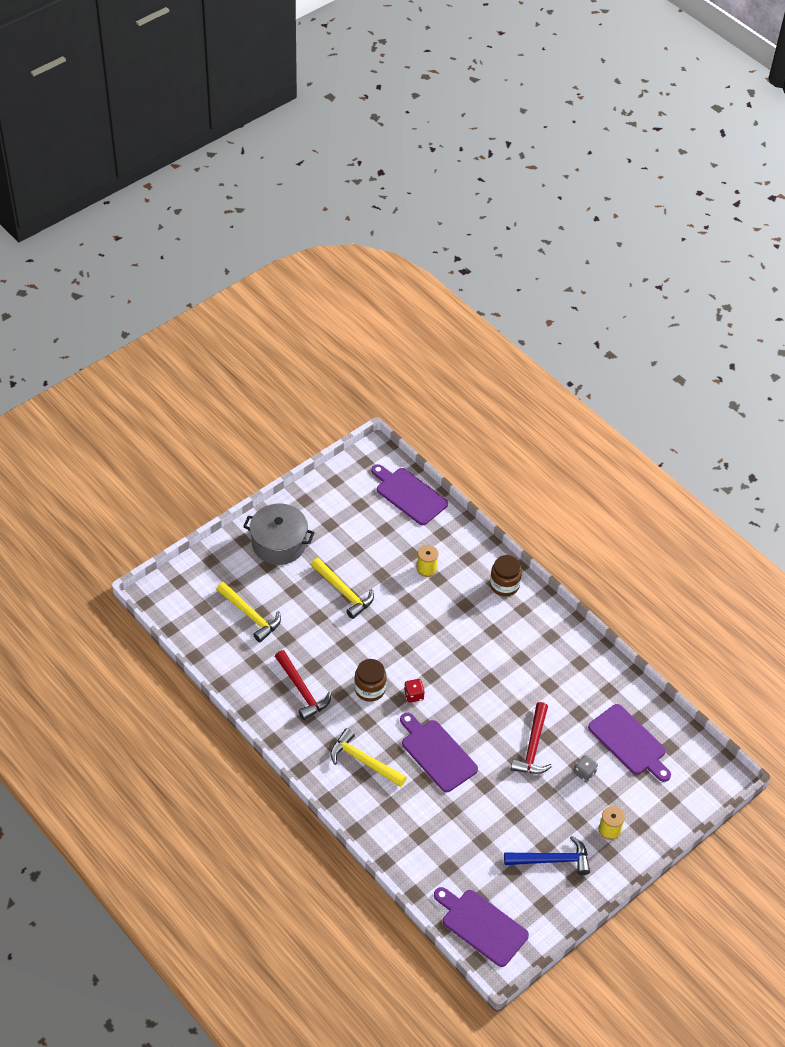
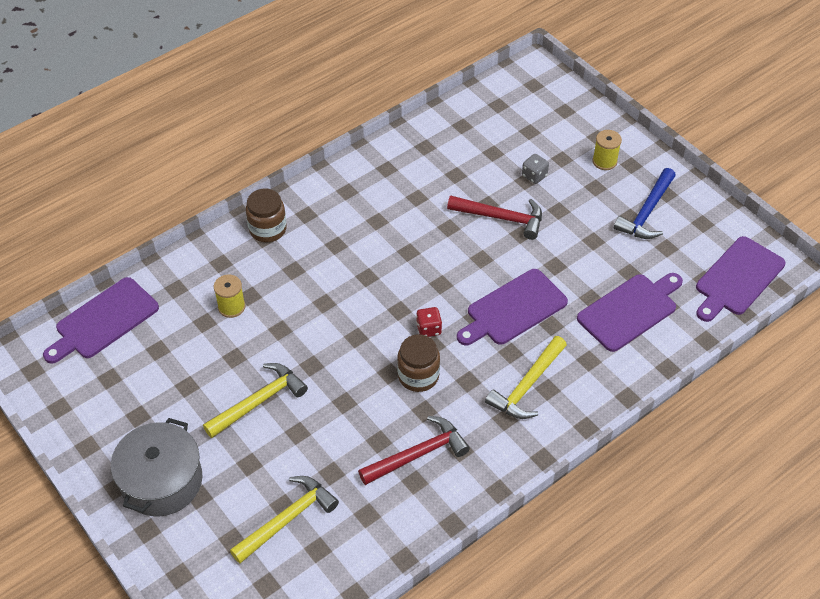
camera: 85 degrees left, 0 degrees up
blue hammer [504,836,590,875] -> blue hammer turned 150 degrees counterclockwise [614,168,676,239]
purple cutting board [588,704,671,782] -> purple cutting board moved to [577,273,683,352]

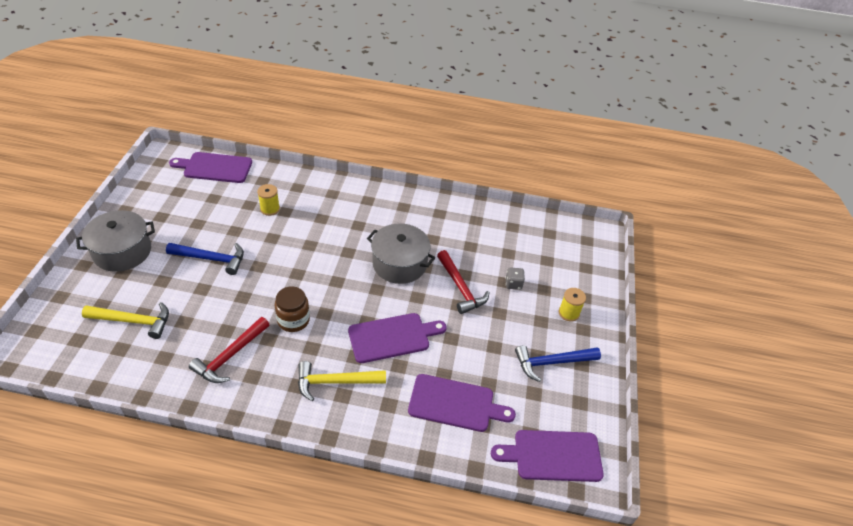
camera: 45 degrees right, 5 degrees down
yellow hammer [203,363,308,438] -> blue hammer [166,243,244,275]
brown jar [246,189,287,242] -> none
red hammer [358,416,470,485] -> red hammer turned 105 degrees clockwise [189,317,270,383]
red dice [416,307,442,337] -> none
purple cutting board [457,269,568,345] -> purple cutting board turned 150 degrees clockwise [348,313,447,363]
none -> grey pot [367,223,435,284]

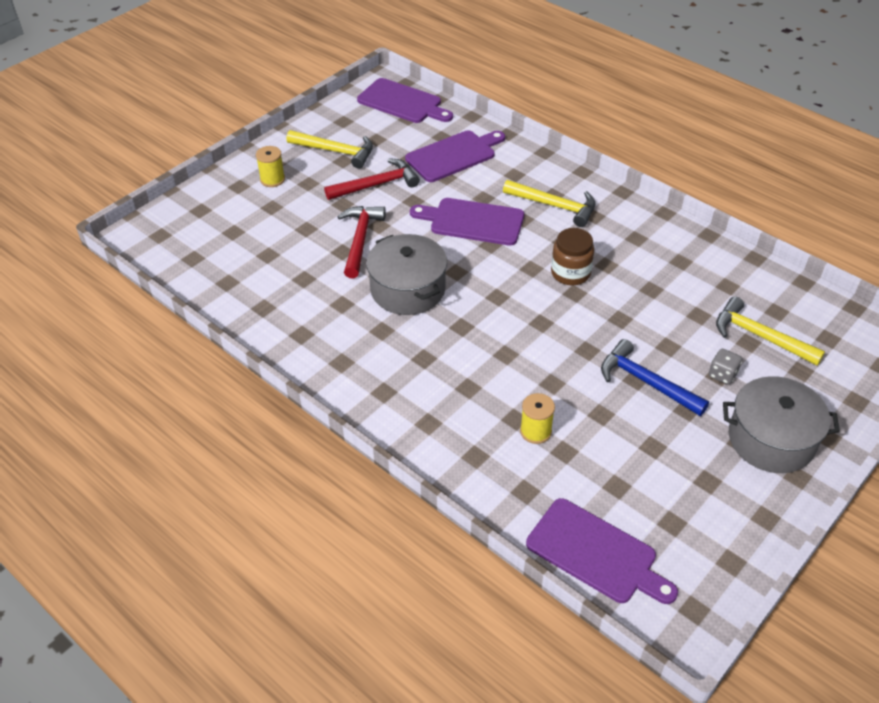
camera: 145 degrees left, 0 degrees up
red hammer [189,317,270,383] -> red hammer moved to [324,158,420,200]
purple cutting board [408,374,516,432] -> purple cutting board turned 105 degrees clockwise [405,130,505,182]
grey dice [505,267,525,290] -> grey dice moved to [709,349,742,385]
blue hammer [515,345,601,382] -> yellow hammer [286,130,373,169]

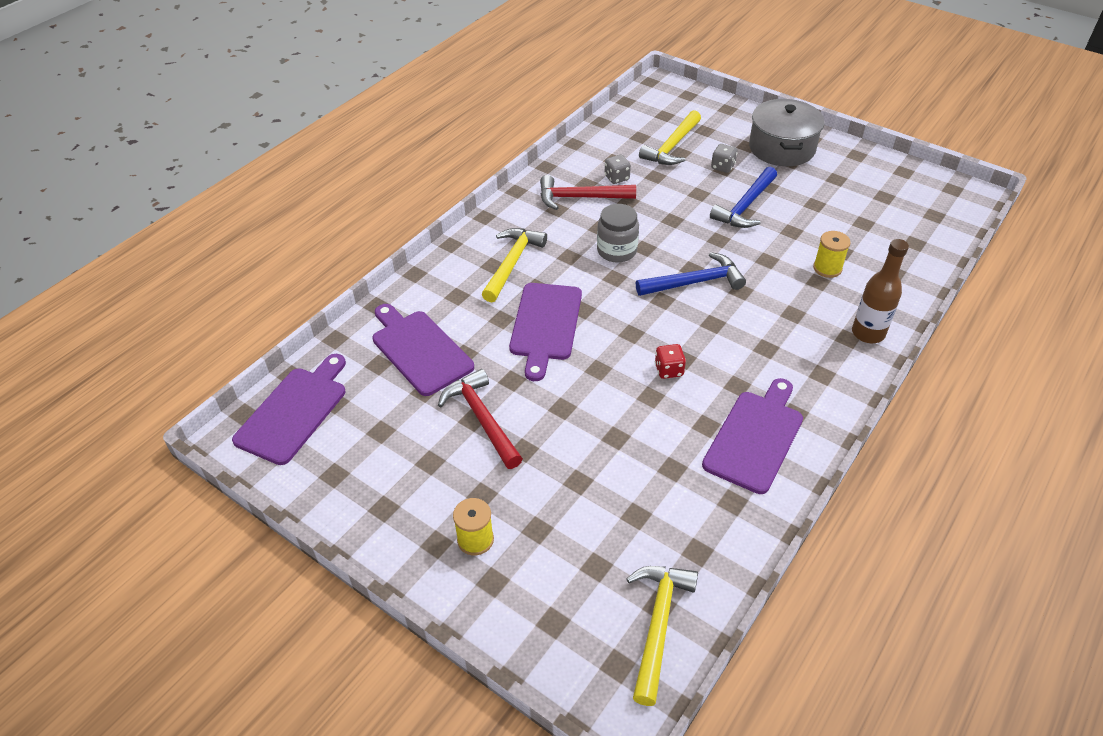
camera: 95 degrees left, 0 degrees up
yellow hammer [286,130,373,169] -> yellow hammer moved to [626,566,698,706]
red hammer [337,206,386,279] -> red hammer moved to [540,175,636,210]
grey pot [366,234,447,315] -> red dice [655,344,686,379]
purple cutting board [526,498,678,604] -> purple cutting board moved to [702,378,803,494]
brown jar [551,228,594,285] -> grey jar [597,204,639,263]
none -> grey dice [605,155,631,184]
none -> blue hammer [636,252,746,296]
none -> brown bottle [852,239,909,343]

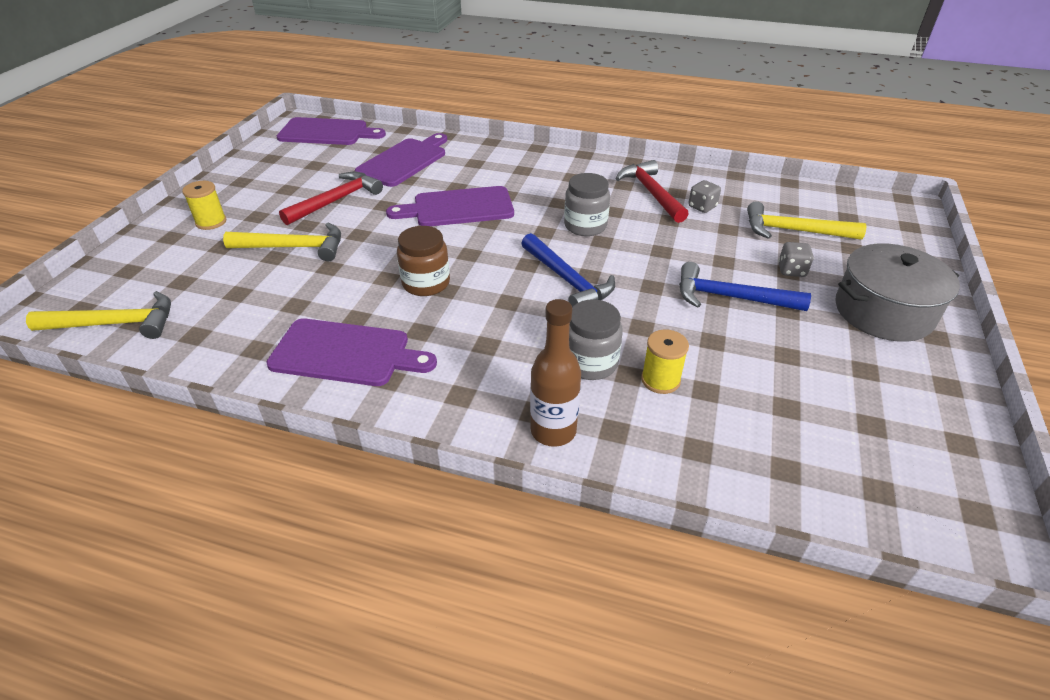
camera: 70 degrees right, 5 degrees down
yellow hammer [482,228,547,302] -> yellow hammer moved to [223,223,341,261]
red dice [655,344,686,379] -> brown jar [397,226,450,296]
none -> grey jar [569,299,623,380]

